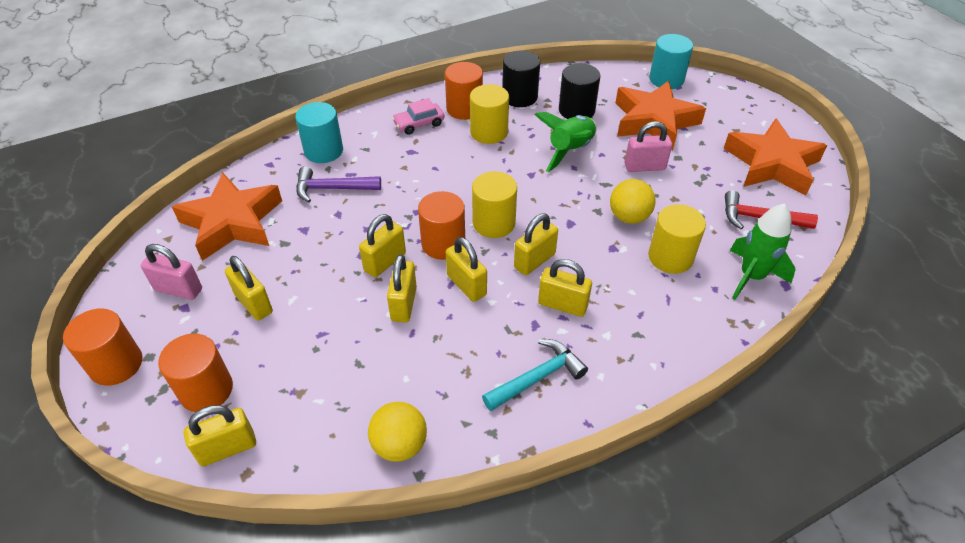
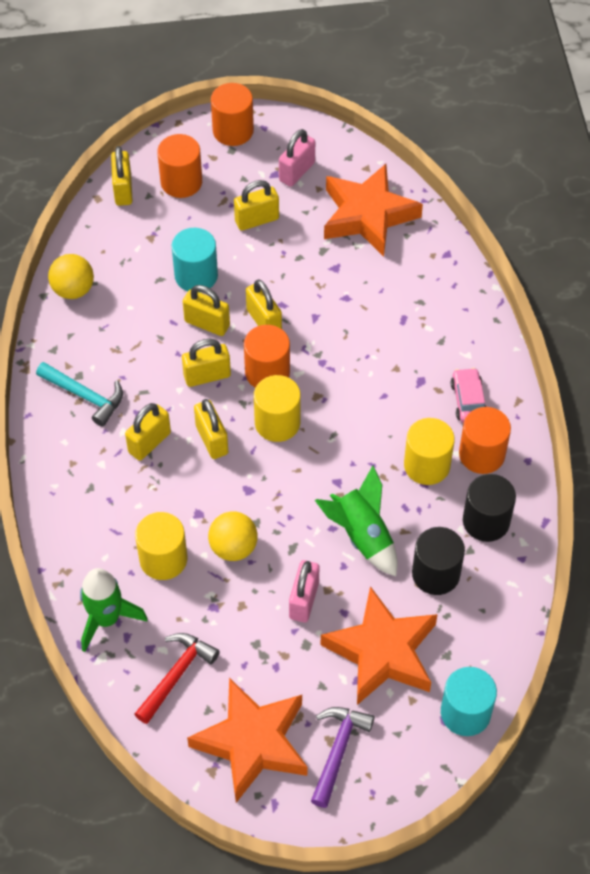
camera: 110 degrees right, 10 degrees up
turquoise cylinder [295,102,343,163] -> turquoise cylinder moved to [172,228,218,291]
purple hammer [296,166,381,202] -> purple hammer moved to [311,707,375,808]
turquoise hammer [482,339,588,411] -> turquoise hammer turned 45 degrees counterclockwise [36,362,123,427]

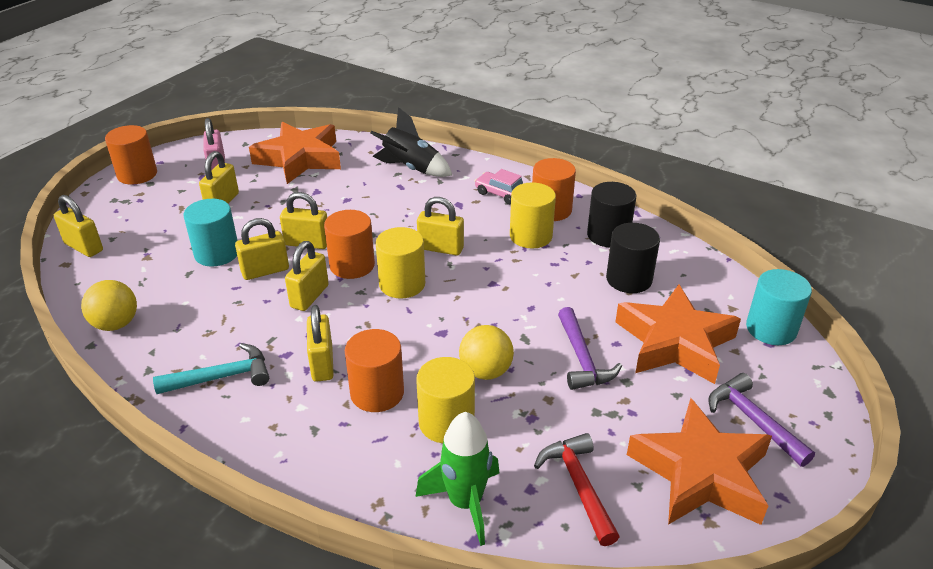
camera: 50 degrees left, 20 degrees down
orange cylinder [157,134,202,198] -> orange cylinder moved to [345,329,404,412]
yellow padlock [194,399,228,459] -> yellow padlock moved to [417,197,464,256]
pink padlock [289,560,319,623] -> purple hammer [558,307,622,390]
green rocket [315,465,398,576] -> none
none -> black rocket [370,107,452,177]

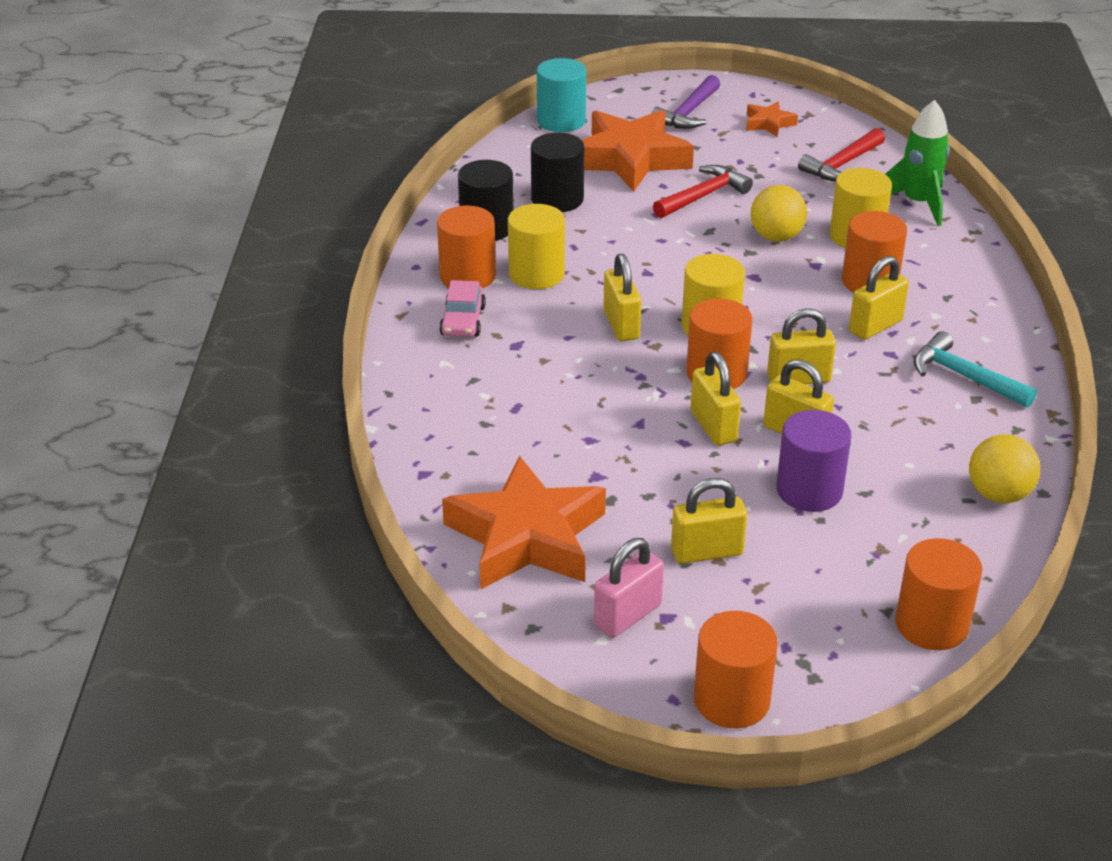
camera: 120 degrees left, 0 degrees up
yellow padlock [54,195,103,257] -> orange cylinder [895,538,983,650]
turquoise cylinder [184,199,238,266] -> purple cylinder [776,410,852,512]
black rocket [370,107,452,177] -> none
purple hammer [558,307,622,390] -> red hammer [653,165,753,218]
orange star [627,398,772,525] -> orange star [746,101,798,137], size x0.45

